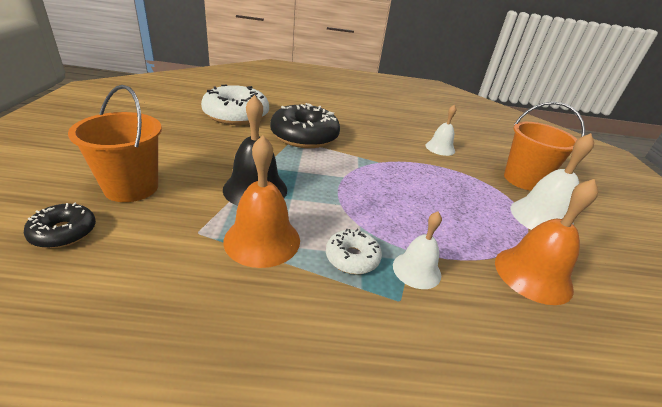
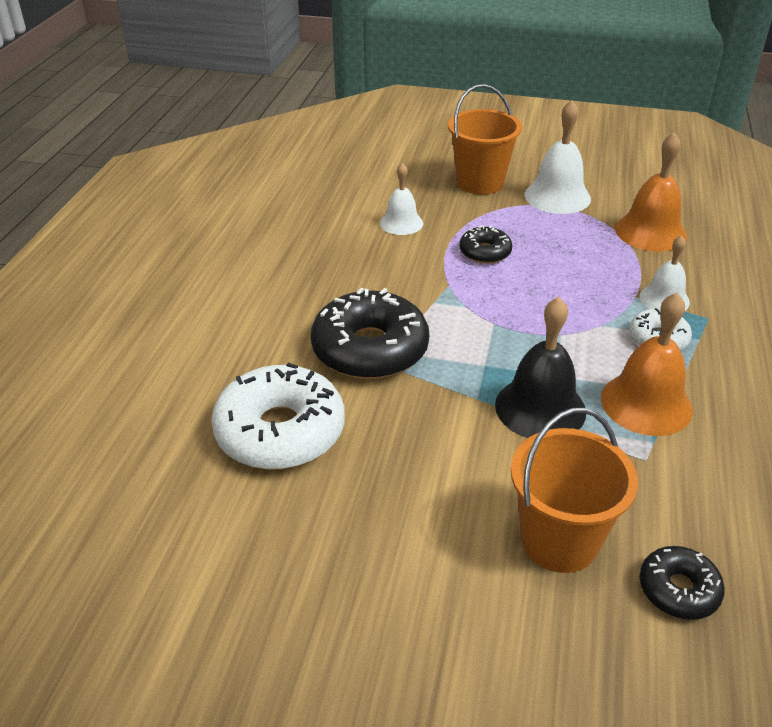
camera: 75 degrees left, 5 degrees up
none -> black donut [459,225,512,264]

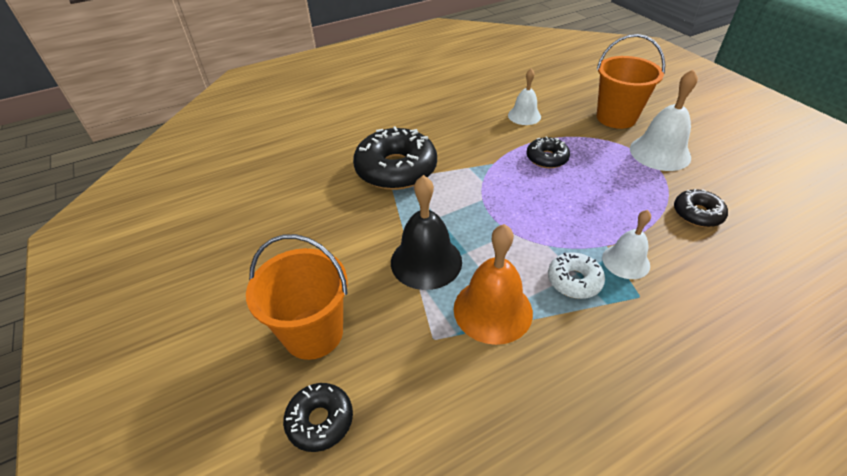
camera: 50 degrees right, 5 degrees up
white donut [211,362,345,470] -> none
orange bell [615,132,687,252] -> black donut [674,189,728,227]

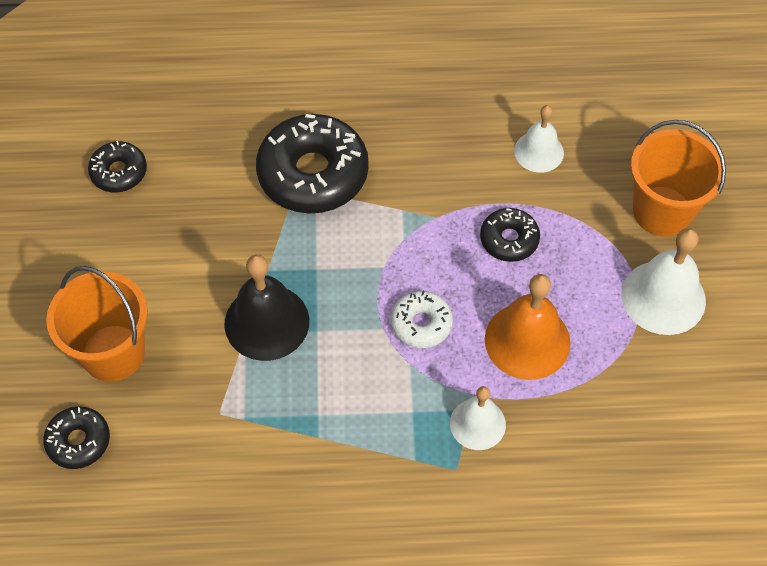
camera: 25 degrees right, 15 degrees up
orange bell [454,224,533,345] -> orange bell moved to [485,274,571,380]
white donut [548,252,605,299] -> white donut moved to [391,291,453,348]
black donut [674,189,728,227] -> black donut moved to [88,141,147,192]

